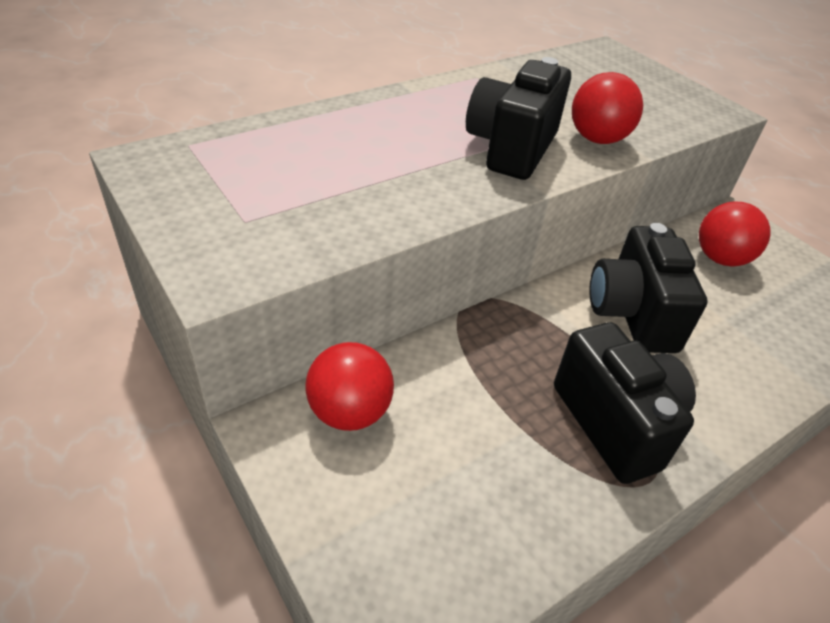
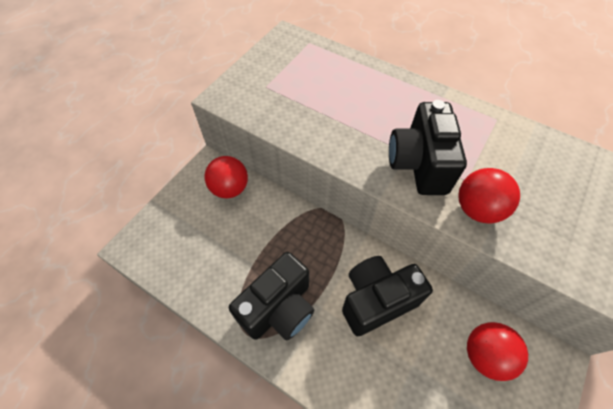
camera: 70 degrees right, 15 degrees up
black camera [466,57,571,180] -> black camera turned 90 degrees counterclockwise [389,100,467,195]

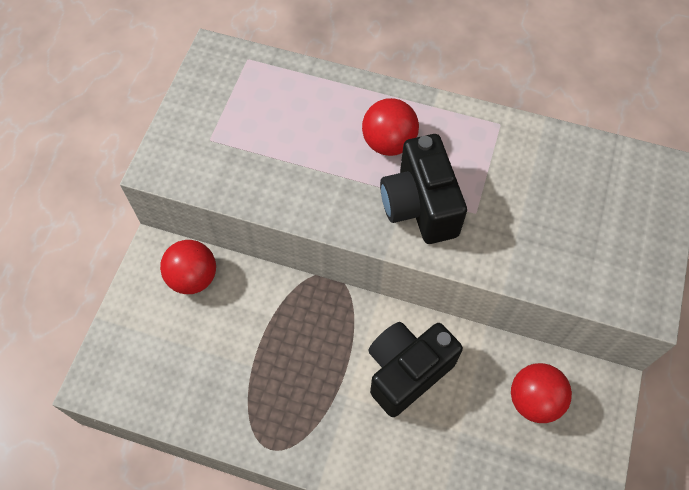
camera: 15 degrees left, 5 degrees up
black camera [229,252,314,340] -> none
red ball [458,168,520,224] -> red ball moved to [362,98,419,156]

